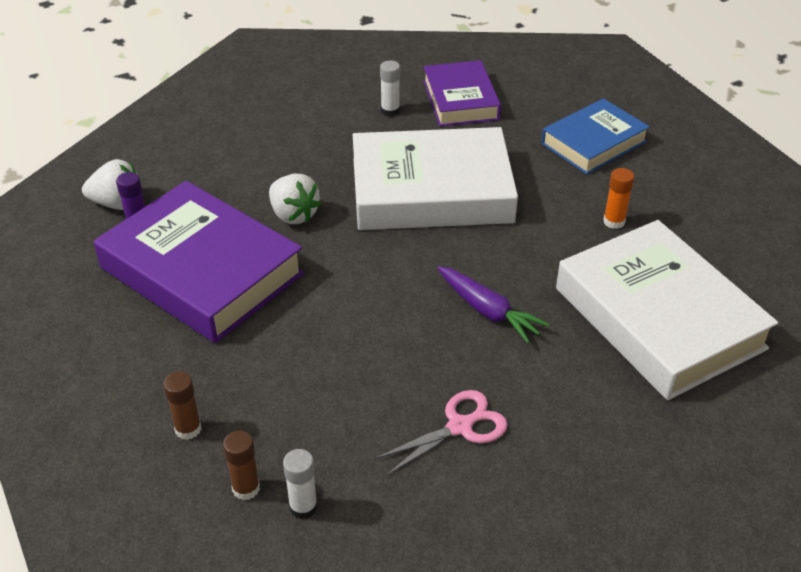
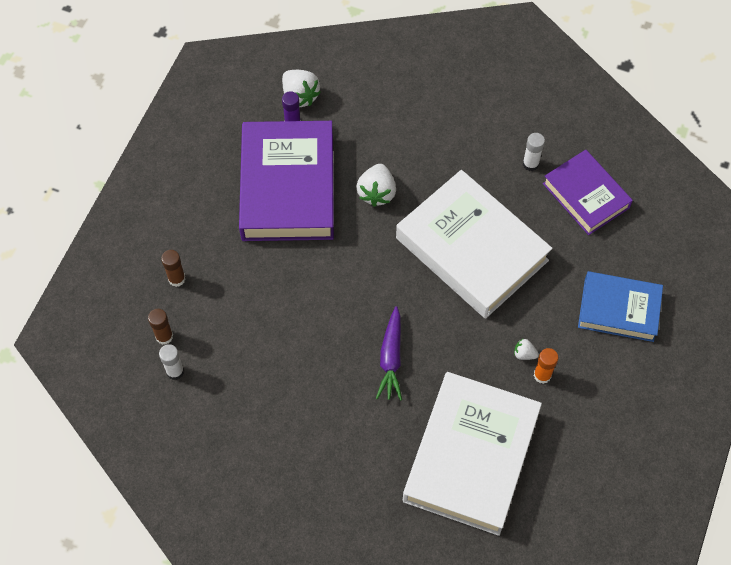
camera: 50 degrees right, 20 degrees up
pink scissors [374,390,508,476] -> none
purple book [423,60,501,126] -> purple book turned 75 degrees counterclockwise [543,150,633,235]
none -> white strawberry [514,339,539,360]

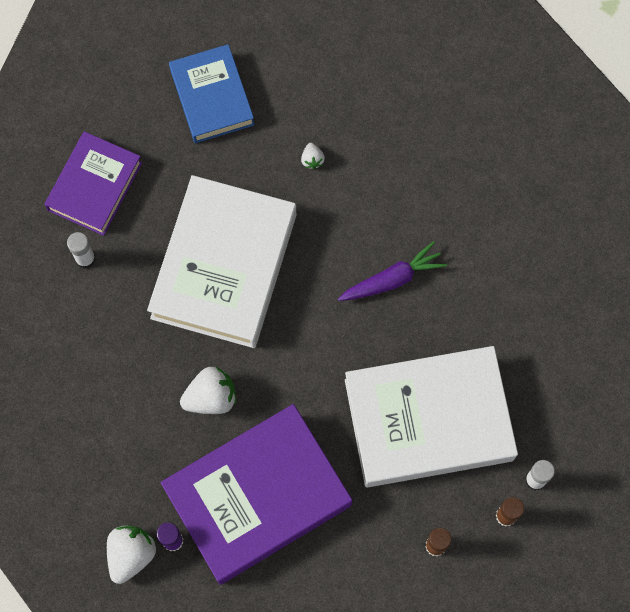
camera: 120 degrees left, 10 degrees up
white book [403,372,542,536] -> white book moved to [345,346,518,487]
orange glue stick [534,348,558,384] -> none

